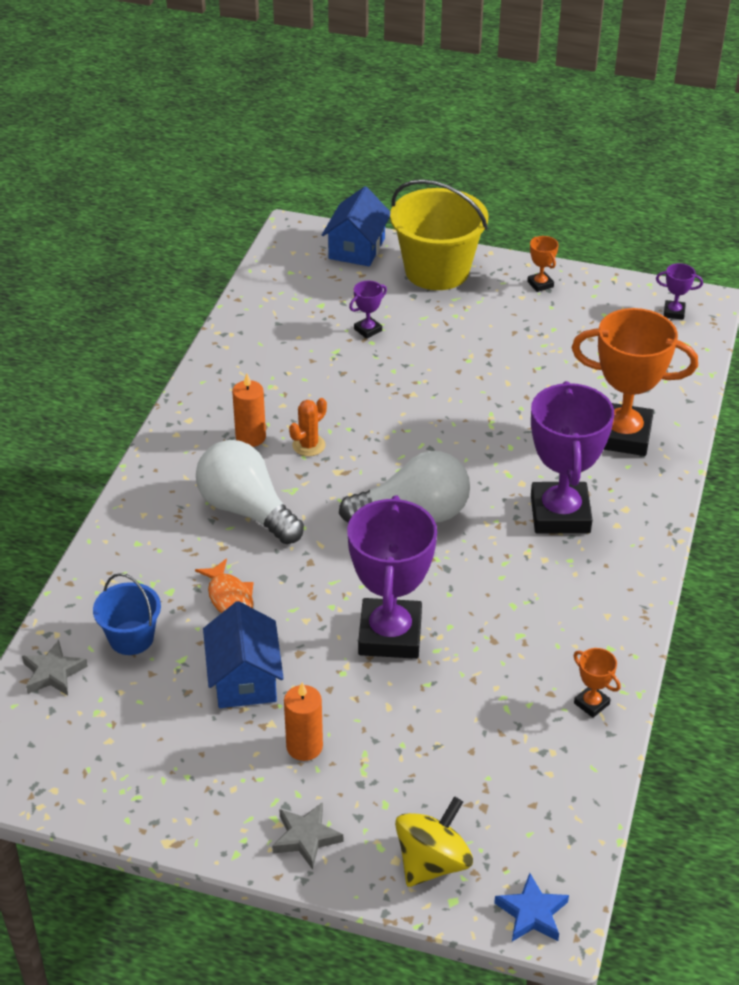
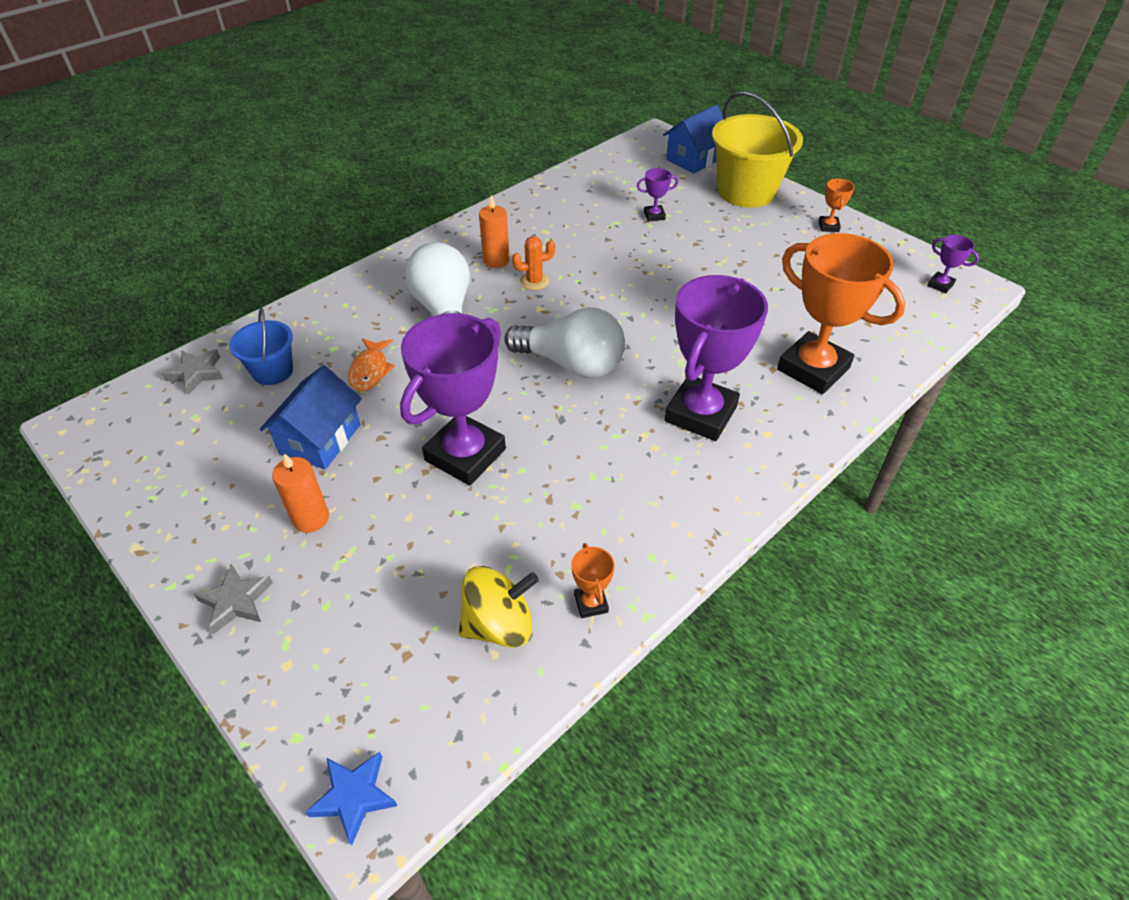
camera: 30 degrees right, 5 degrees up
yellow spinning top [395,796,473,887] -> yellow spinning top moved to [459,566,539,648]

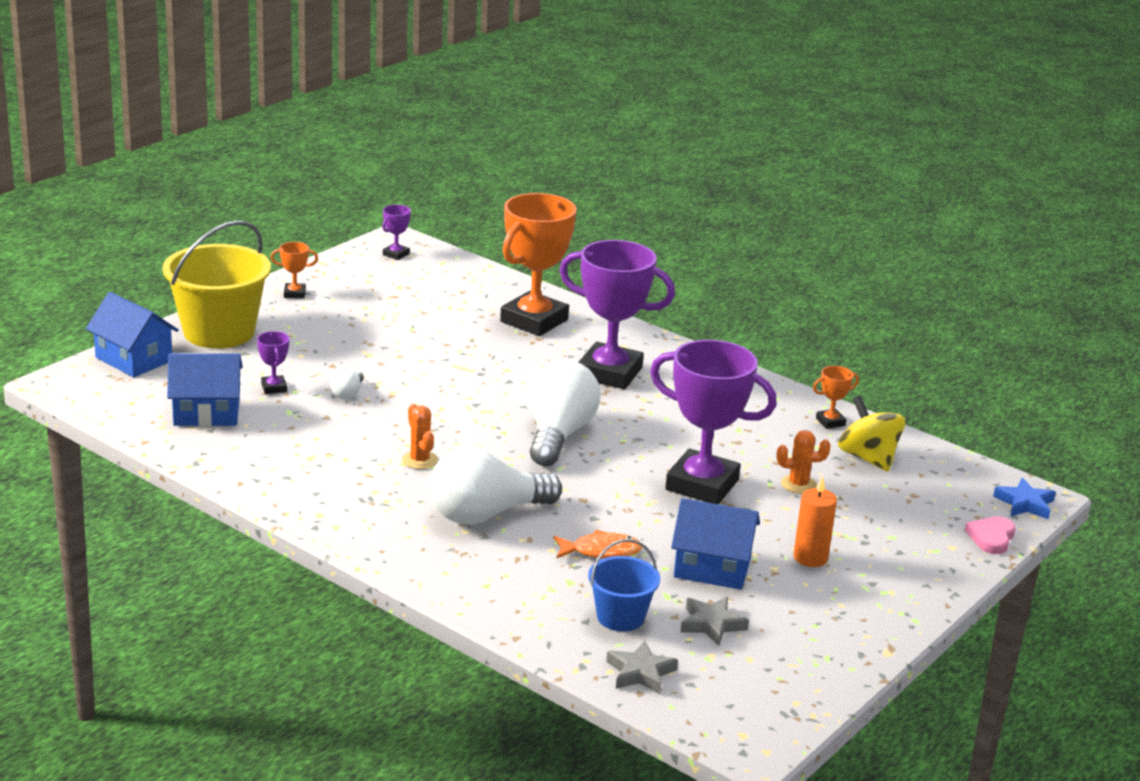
camera: 100 degrees left, 20 degrees down
grey star [194,564,273,634] -> grey star moved to [680,597,749,646]
orange candle [479,195,510,268] -> none
none -> blue house [167,353,243,426]
none -> white light bulb [331,370,364,399]
none -> orange cactus [777,430,831,494]
none -> pink heart [965,516,1016,554]

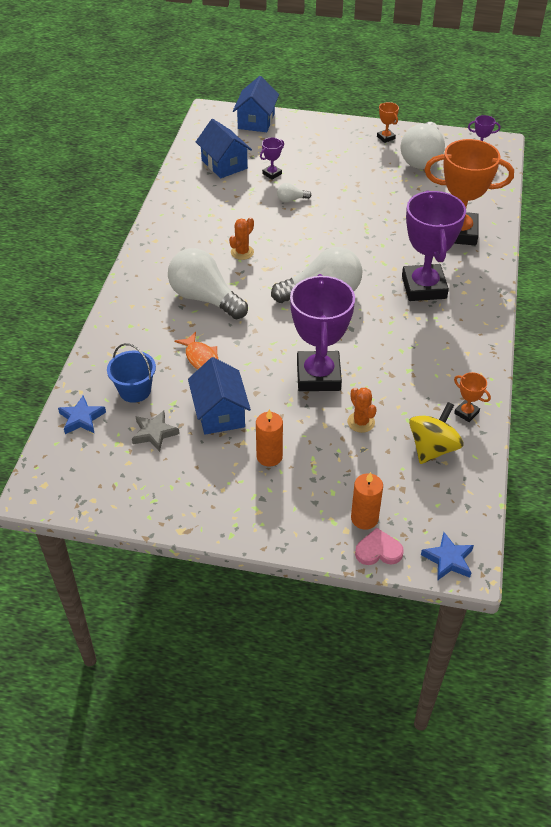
camera: 65 degrees right, 20 degrees up
yellow bucket [162,220,271,348] -> none
grey star [606,641,678,694] -> blue star [58,395,106,434]
none -> orange candle [351,472,383,530]
none -> white light bulb [401,122,445,169]

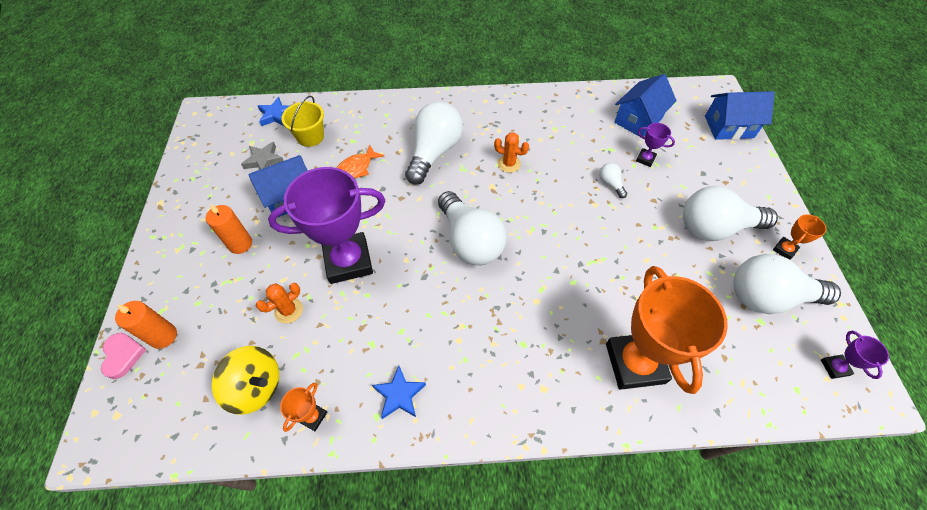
camera: 75 degrees right, 10 degrees up
blue bucket [107,343,156,403] -> yellow bucket [281,96,324,147]
purple trophy [402,191,466,301] -> none
blue star [421,532,474,581] -> blue star moved to [372,366,426,419]
none -> white light bulb [683,186,778,241]

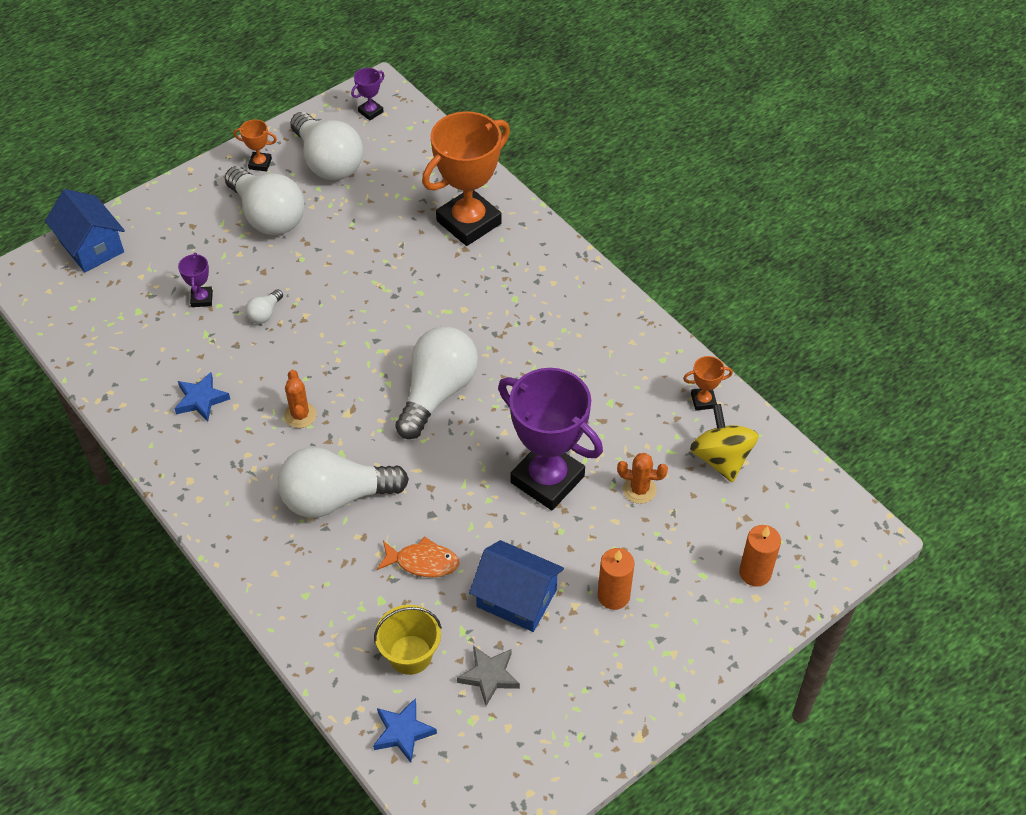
camera: 125 degrees left, 5 degrees down
pink heart [101,333,147,379] -> none
blue star [372,366,426,419] -> blue star moved to [174,372,230,422]
blue house [614,74,677,137] -> none

